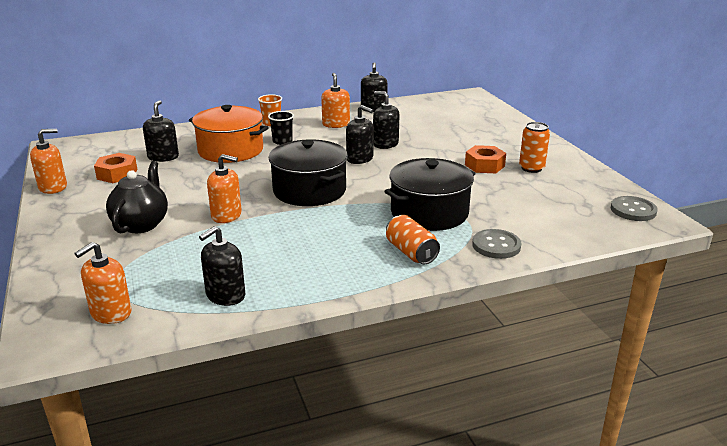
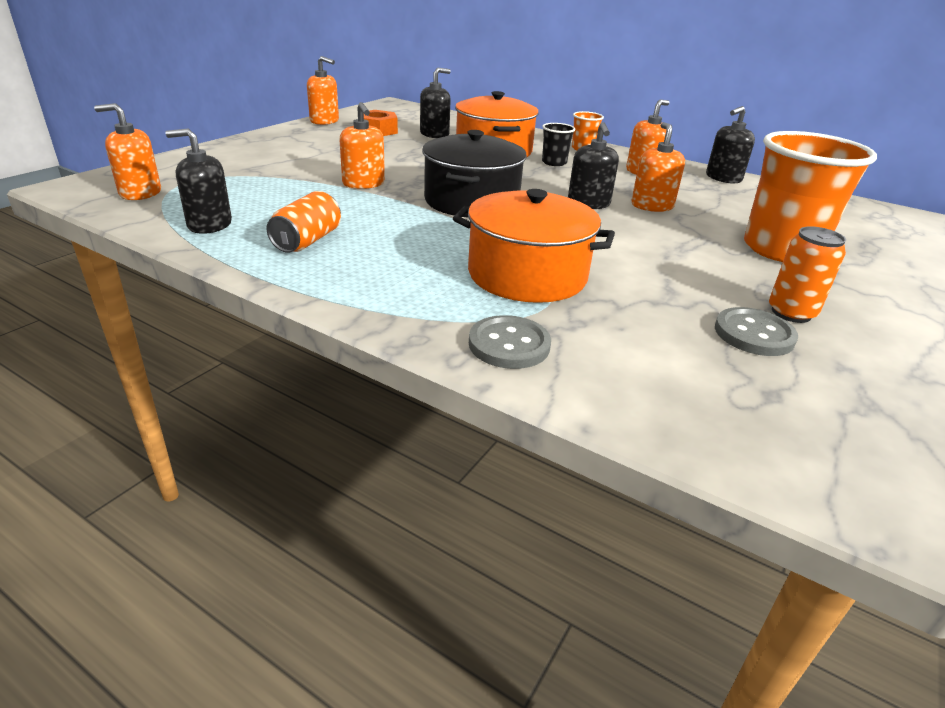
camera: 50 degrees right, 5 degrees up
black teapot [106,161,168,233] -> none
black soap dispenser [373,91,399,149] -> orange soap dispenser [631,122,685,212]
black pot [384,158,476,231] -> orange pot [453,189,615,303]
orange can [386,215,440,264] -> orange can moved to [266,191,341,253]
orange nut [465,145,506,173] -> none
grey button [611,196,658,221] -> grey button moved to [715,307,798,356]
none -> orange cup [744,131,877,262]

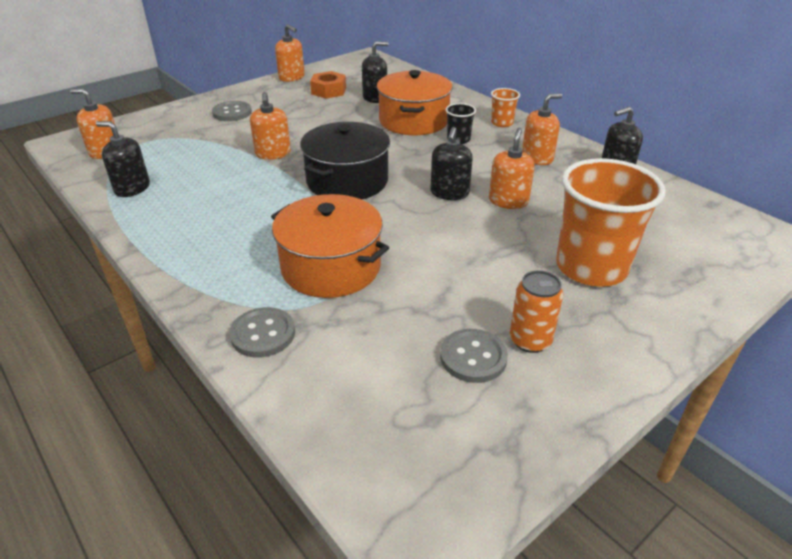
camera: 20 degrees right, 5 degrees up
orange can [266,191,341,253] -> none
none -> grey button [212,101,252,121]

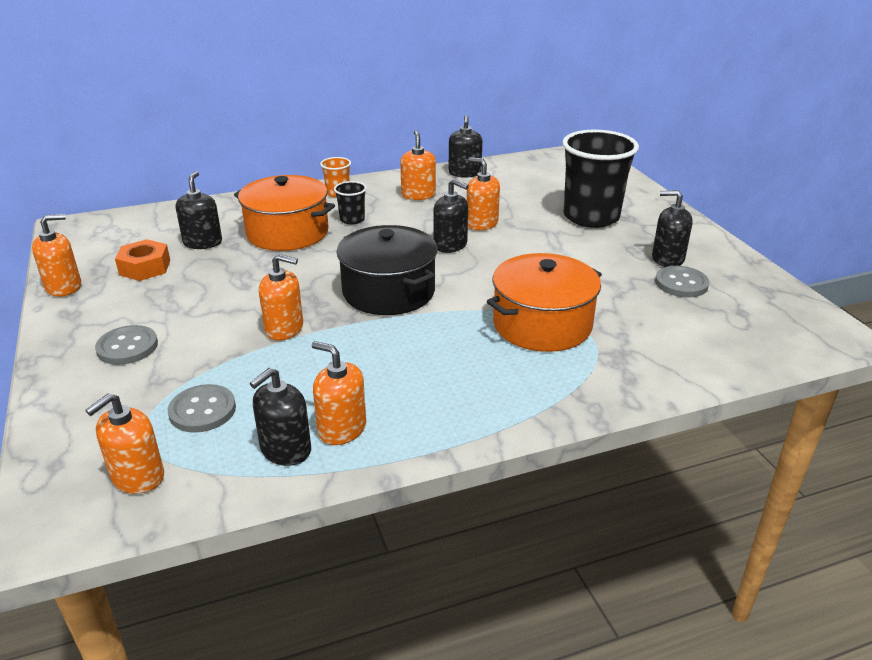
camera: 70 degrees left, 5 degrees down
grey button [229,307,295,358] -> grey button moved to [168,384,236,433]
orange can [510,270,563,353] -> black soap dispenser [652,190,693,267]
orange cup [556,158,665,287] -> black cup [562,130,639,228]
none -> orange soap dispenser [312,341,366,445]

